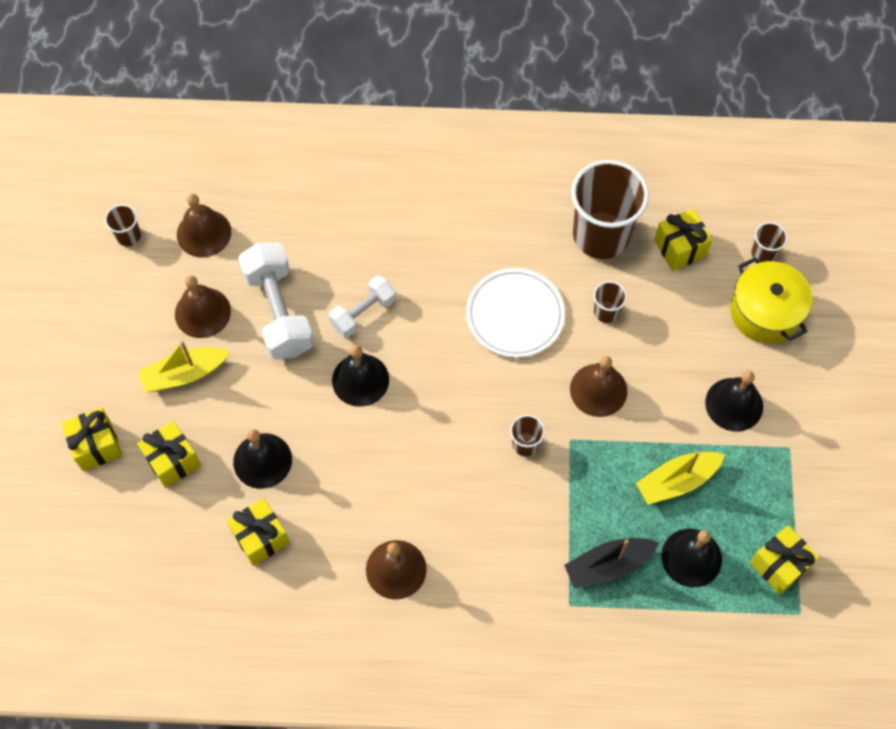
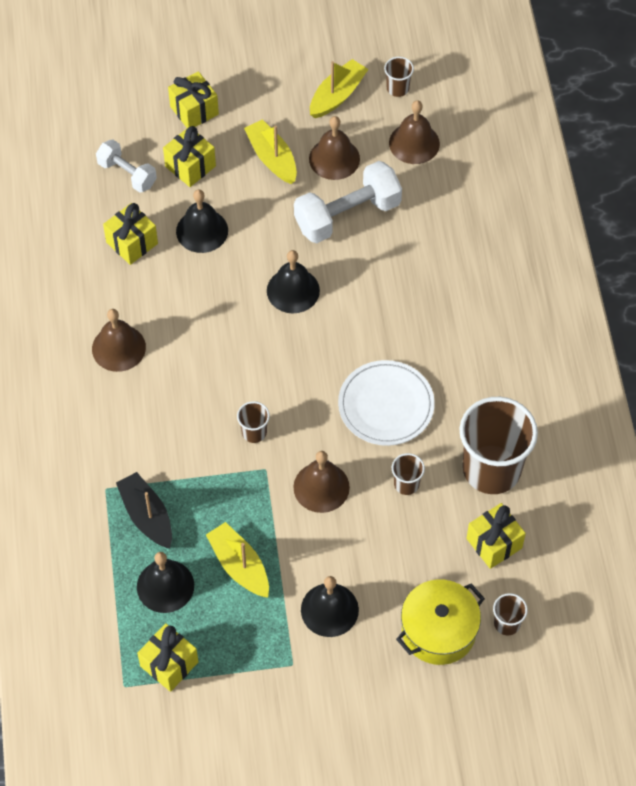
camera: 80 degrees right, 5 degrees down
white dumbbell [329,276,396,338] -> white dumbbell moved to [96,139,157,193]
none -> yellow boat [310,59,369,118]

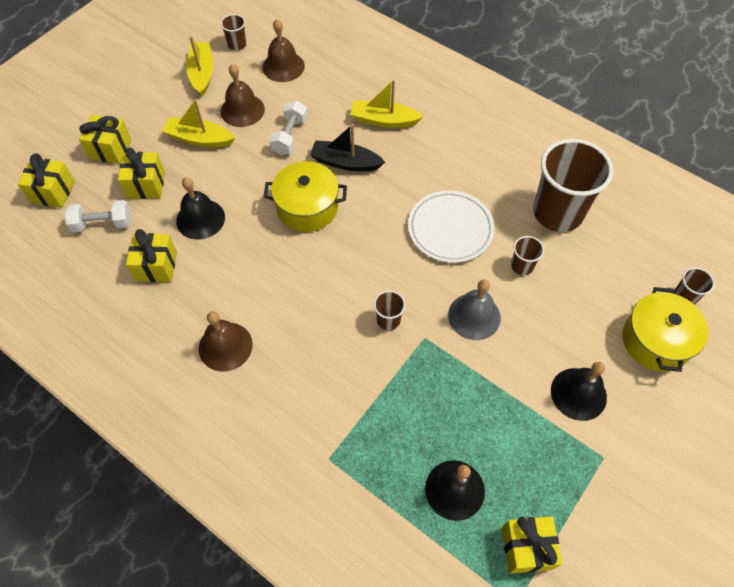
camera: 45 degrees left, 0 degrees up
black boat [116,472,172,548] -> black boat moved to [310,124,385,171]
yellow boat [206,522,269,597] -> yellow boat moved to [350,80,424,128]
black bell [267,250,320,313] -> yellow pot [264,161,347,232]
brown bell [293,451,350,513] -> grey bell [448,279,501,340]
white dumbbell [294,161,402,243] -> white dumbbell [269,100,308,155], size x0.60
yellow gift [466,503,526,569] -> yellow gift moved to [17,153,75,208]

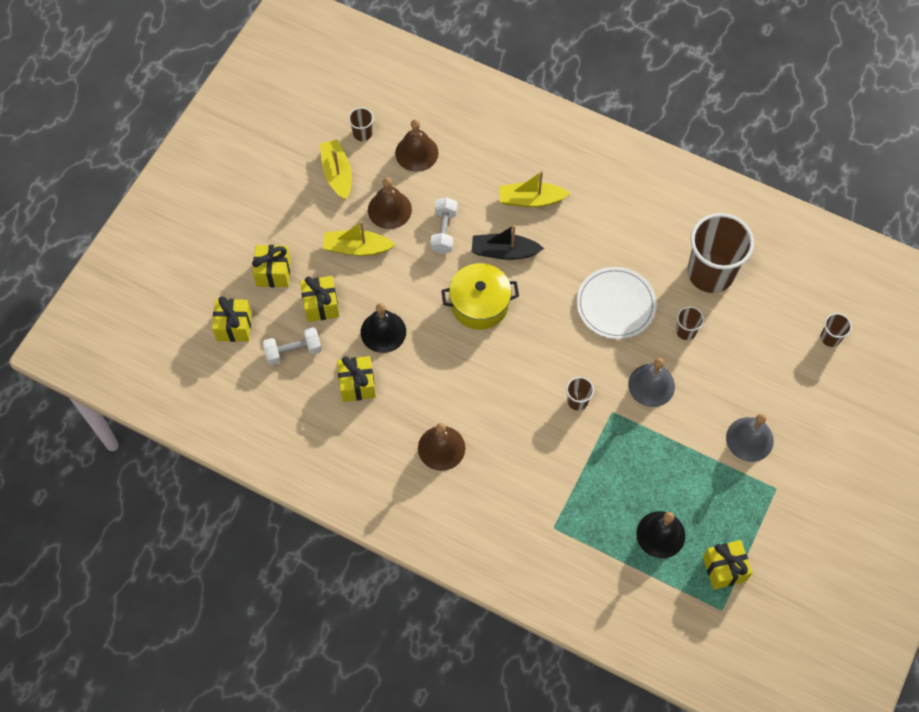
camera: 10 degrees left, 5 degrees up
black bell [551,362,607,421] -> grey bell [726,414,774,462]
yellow pot [622,287,708,372] -> none

